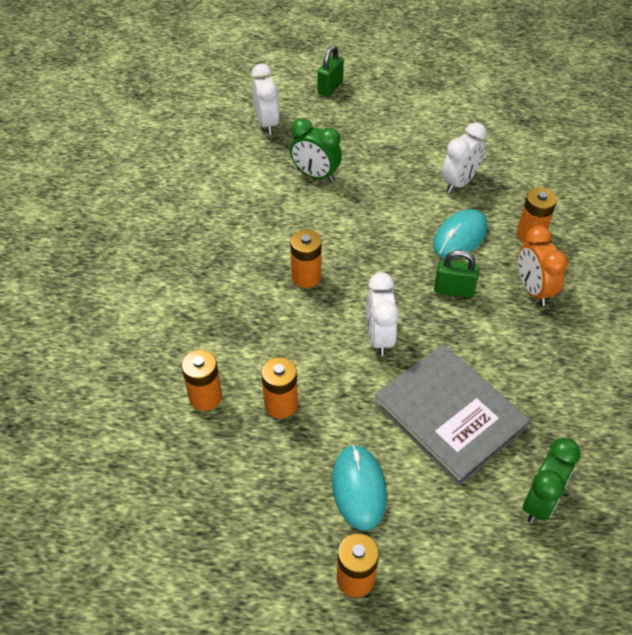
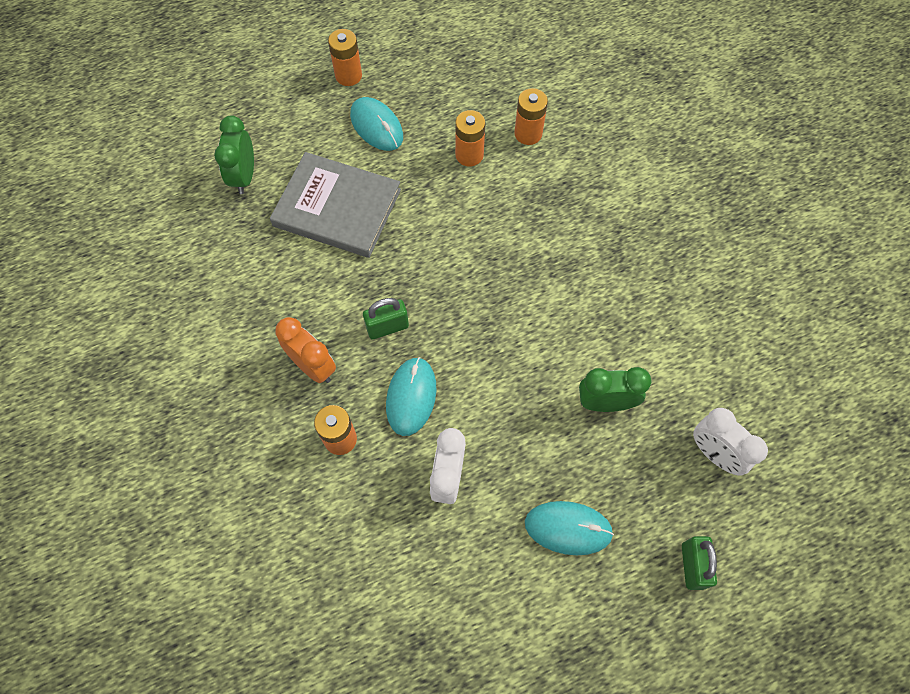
camera: 150 degrees right, 15 degrees up
orange battery [290,230,322,288] -> none
white clock [366,272,399,356] -> none
none -> turquoise mouse [525,501,614,555]

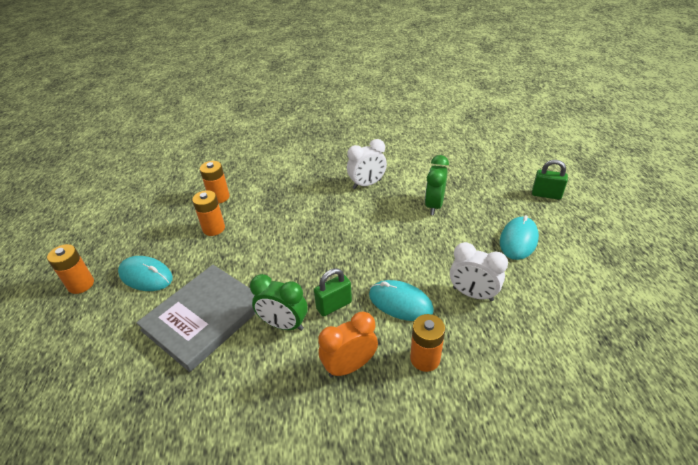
camera: 70 degrees left, 25 degrees down
green clock [214,115,254,194] -> green clock moved to [250,274,308,331]
turquoise mouse [350,97,403,151] -> turquoise mouse turned 45 degrees clockwise [118,256,173,291]
green padlock [363,298,409,340] -> green padlock turned 60 degrees clockwise [314,268,352,317]
white clock [693,408,768,476] -> white clock moved to [347,139,387,189]

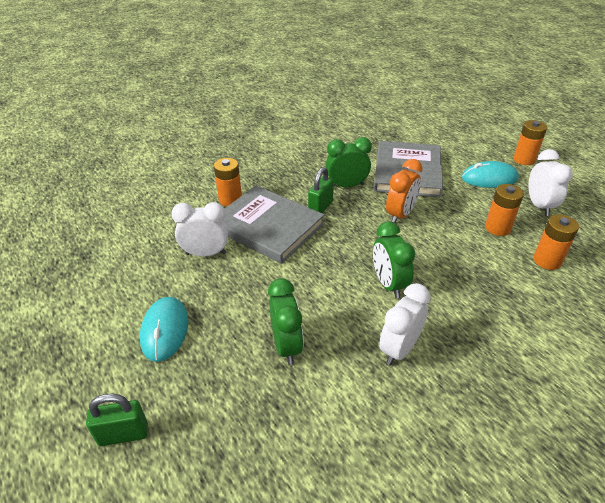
camera: 150 degrees right, 0 degrees up
orange clock [318,311,378,378] -> orange clock moved to [386,159,423,223]
turquoise mouse [369,280,434,321] -> grey book [224,185,324,264]
none -> green clock [373,221,415,299]
none -> white clock [528,149,573,216]

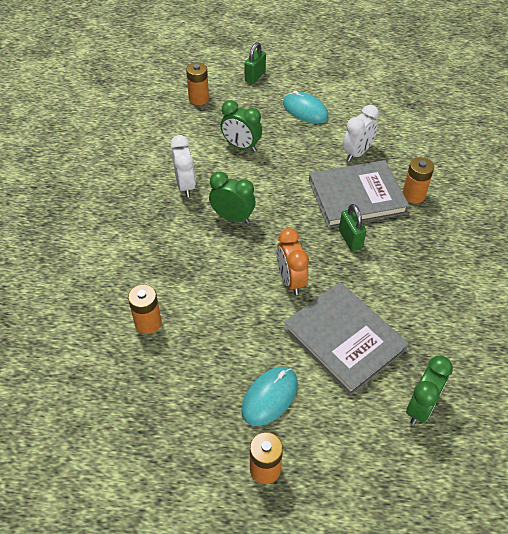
camera: 130 degrees right, 10 degrees up
green clock [326,137,372,187] -> green clock moved to [406,356,453,425]
orange battery [485,184,524,236] -> orange battery moved to [186,62,209,105]
white clock [528,149,573,216] -> none

